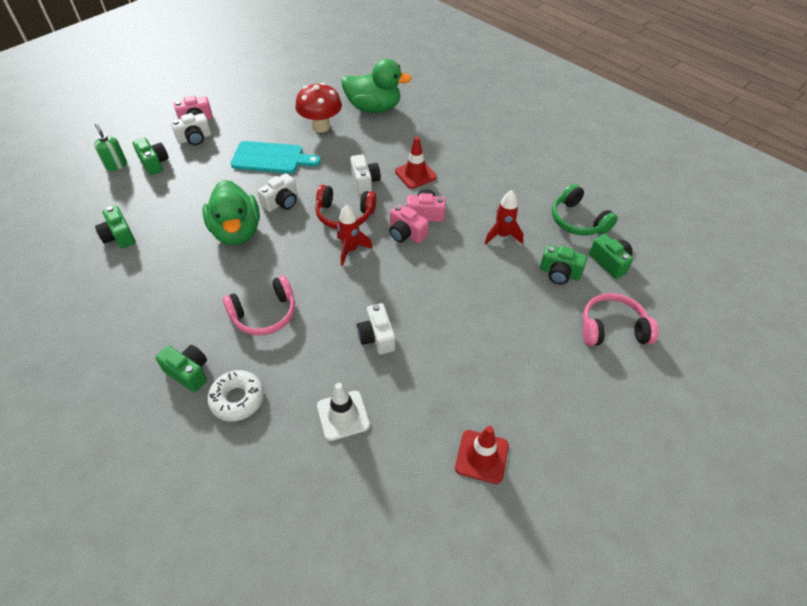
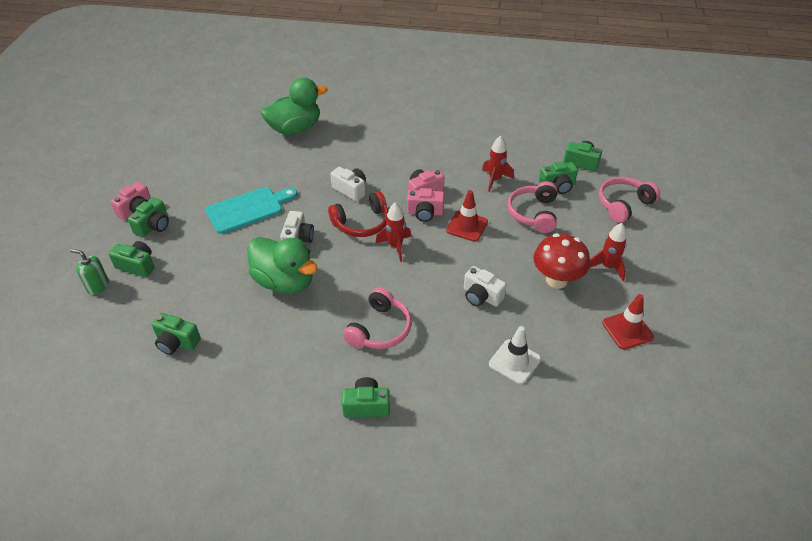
camera: 35 degrees left, 5 degrees down
white camera [171,113,211,145] -> green camera [128,197,169,238]
white donut [207,370,264,421] -> none
red mushroom [295,83,342,133] -> red mushroom moved to [533,233,590,289]
red traffic cone [395,137,437,189] -> red traffic cone moved to [446,190,488,242]
green headphones [552,184,618,236] -> none
none -> pink headphones [507,181,557,233]
none -> red rocket [590,223,627,281]

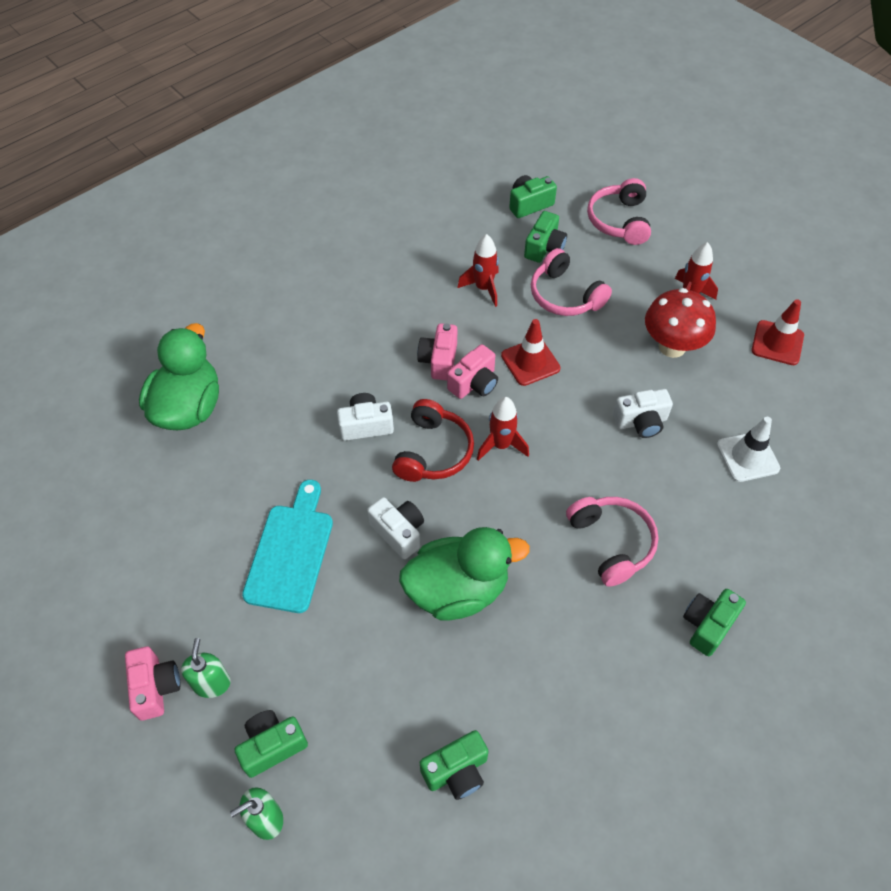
camera: 50 degrees left, 10 degrees up
green camera [128,197,169,238] -> green soap dispenser [181,638,231,698]

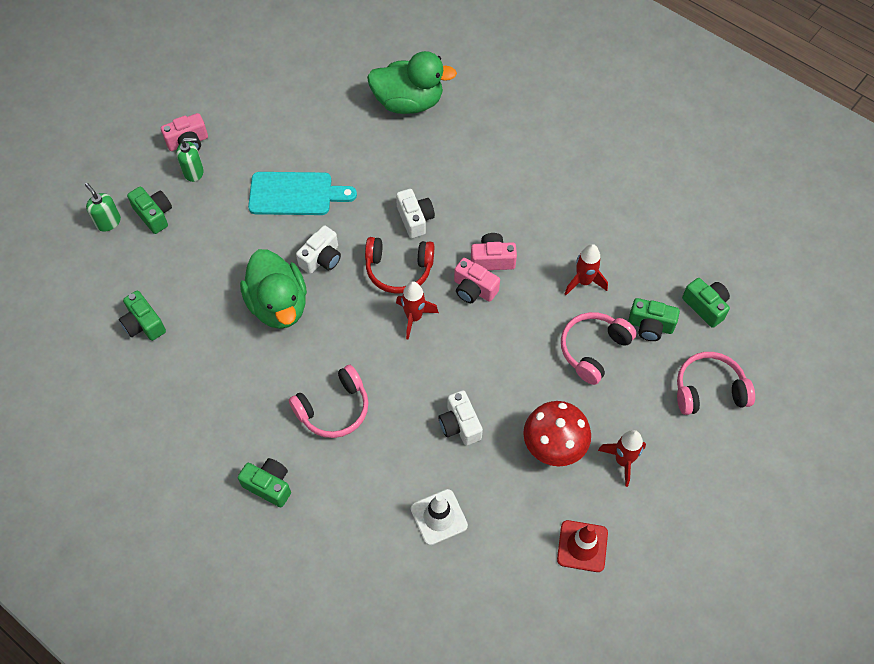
camera: 80 degrees right, 5 degrees up
red traffic cone [501,319,560,386] -> none

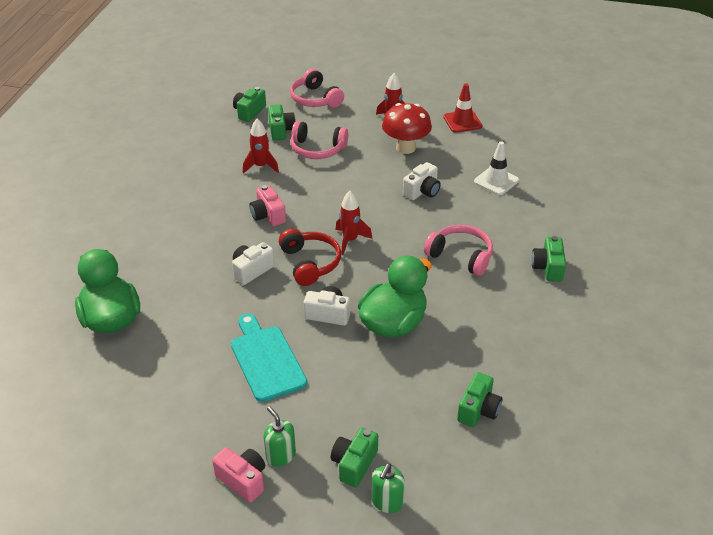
camera: 115 degrees left, 20 degrees down
pink camera [454,258,500,303] -> none

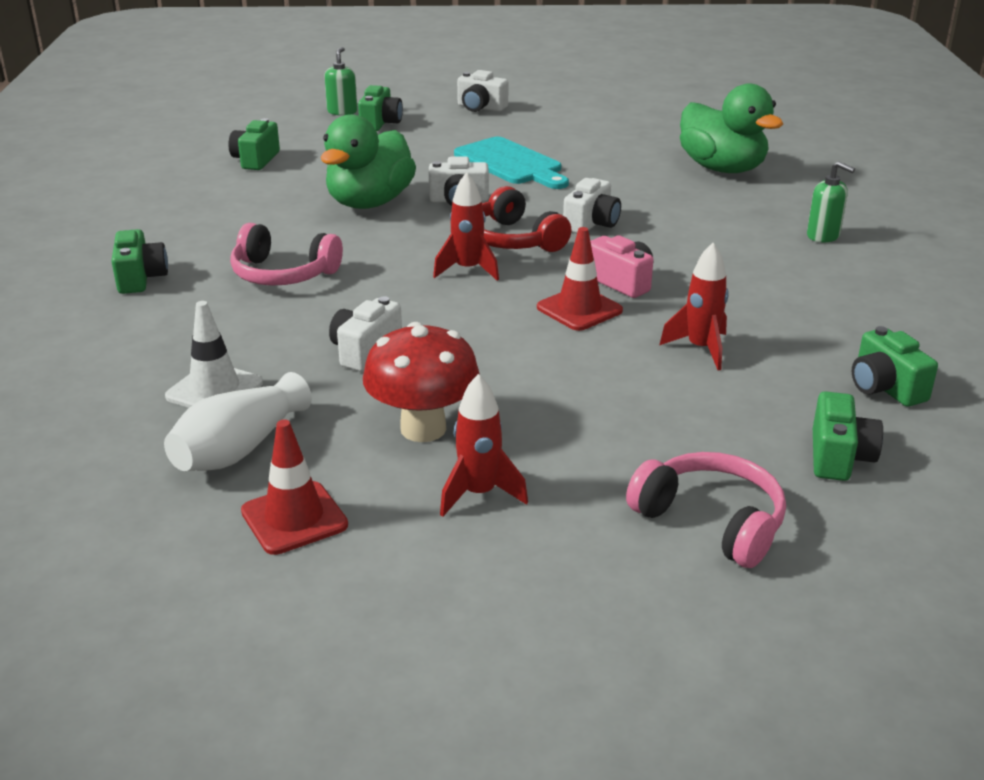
camera: 165 degrees right, 10 degrees down
pink camera [212,447,265,502] -> white camera [457,70,508,112]
green soap dispenser [264,406,296,467] -> green soap dispenser moved to [807,161,855,242]
green camera [268,104,296,140] -> green camera moved to [852,326,938,407]
pink headphones [291,121,348,159] -> none
none -> white vase [164,372,312,471]
none -> red traffic cone [537,227,623,331]

